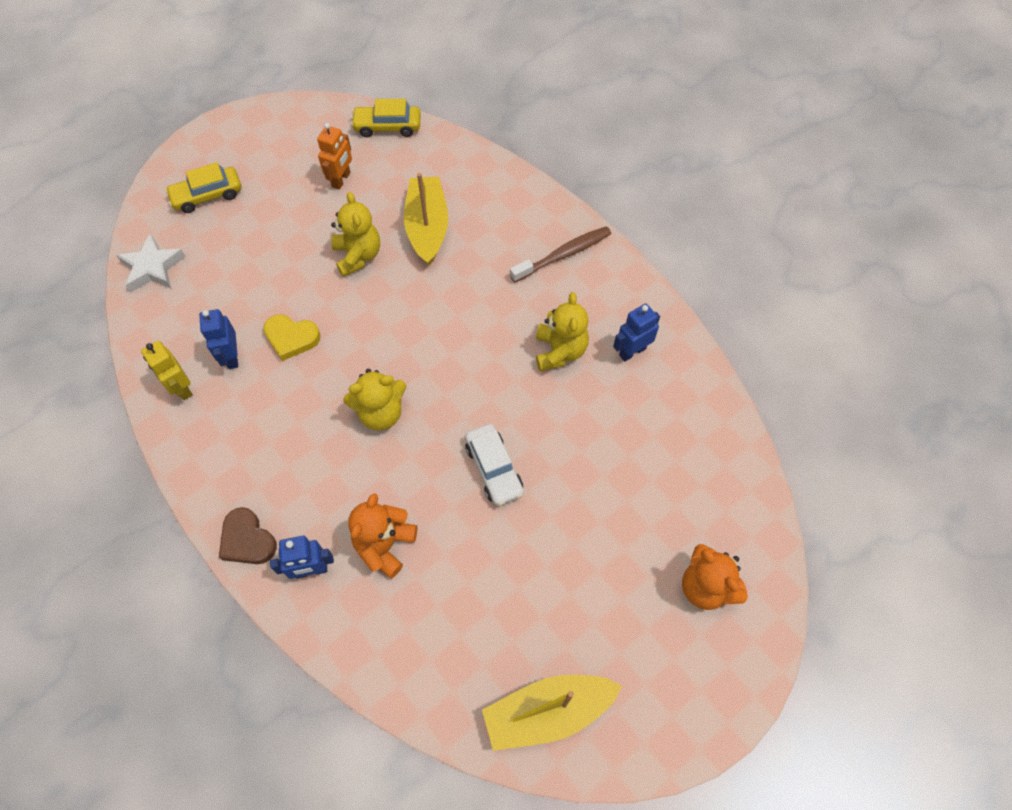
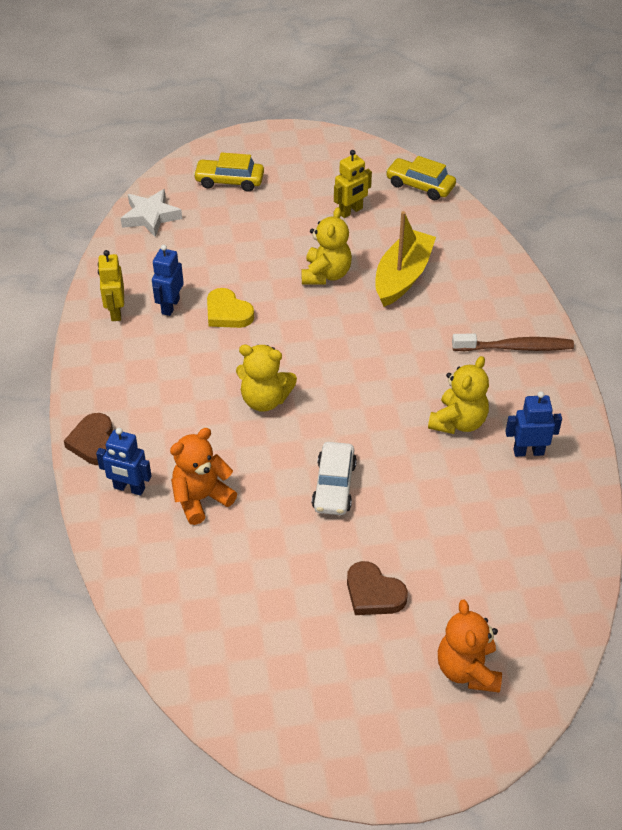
camera: 30 degrees right, 15 degrees down
orange robot [317,123,352,190] -> yellow robot [334,150,372,218]
yellow boat [482,675,622,751] -> none
none -> brown heart [347,561,408,615]

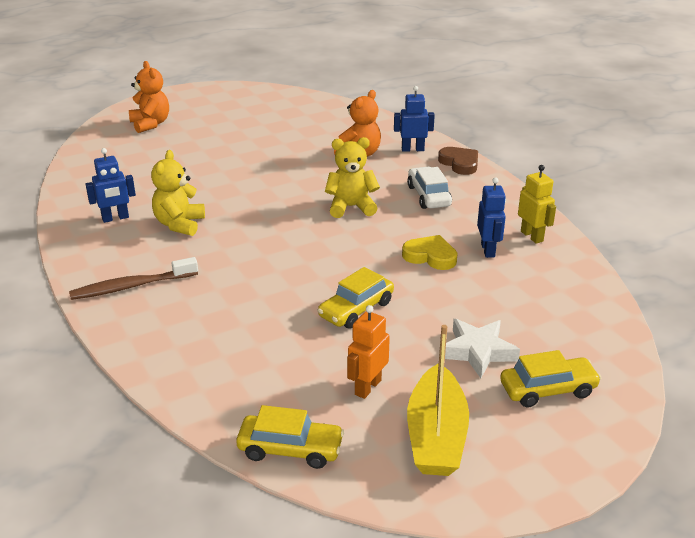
camera: 160 degrees right, 15 degrees down
white star [121,189,182,237] -> white star moved to [445,319,520,378]
yellow teddy bear [301,207,352,284] -> yellow car [317,267,394,329]
white car [312,442,357,515] -> white car moved to [407,167,452,209]
yellow robot [334,150,372,218] -> orange robot [347,305,390,399]
brown heart [347,561,408,615] -> none
yellow boat [375,211,436,307] -> yellow boat moved to [407,325,469,476]

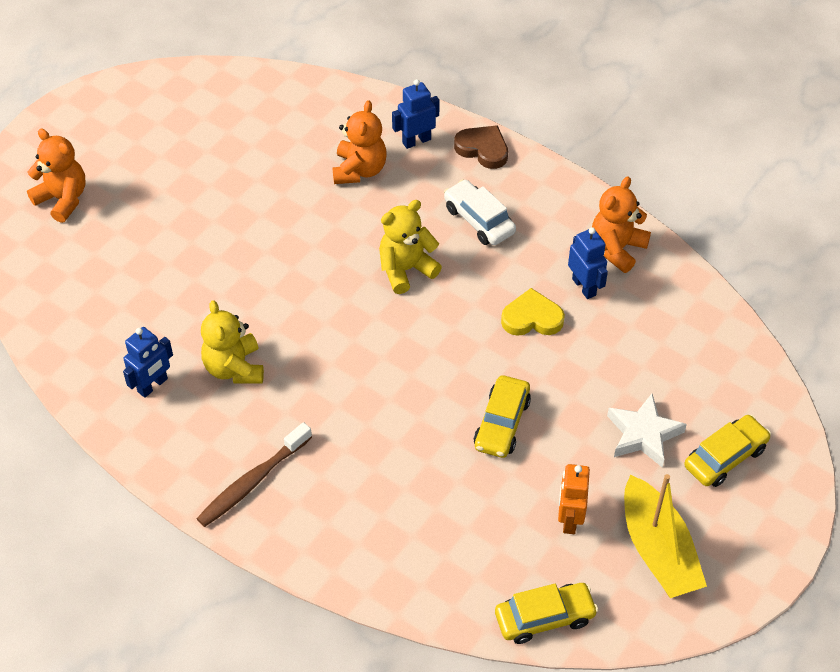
camera: 25 degrees left, 20 degrees up
yellow robot [518,165,556,244] -> orange teddy bear [592,177,651,273]

